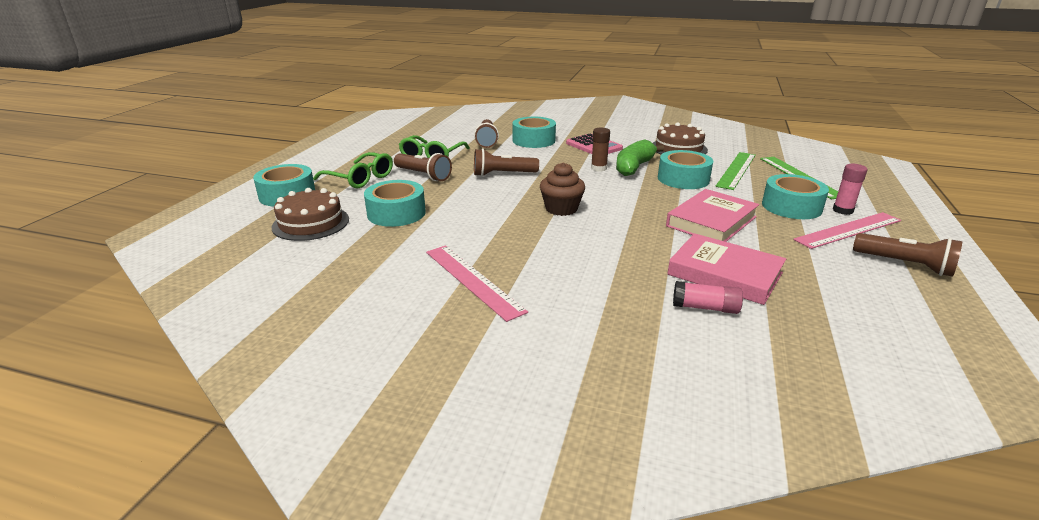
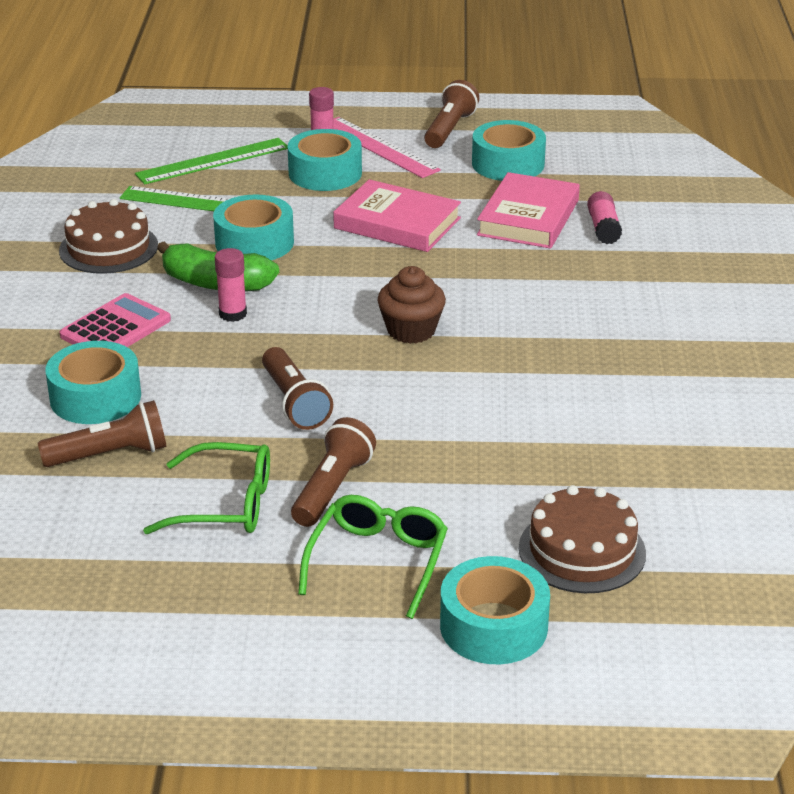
camera: 105 degrees left, 5 degrees up
turquoise tape [364,180,426,227] -> turquoise tape moved to [472,120,546,181]
pink ruler [426,246,528,322] -> none
brown glue stick [591,128,610,172] -> pink glue stick [215,248,247,322]

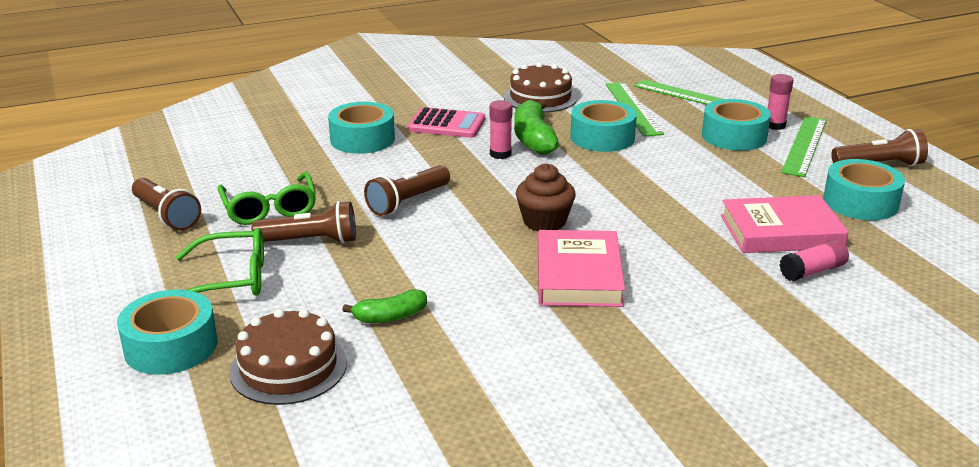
camera: 65 degrees right, 5 degrees down
brown flashlight [38,400,166,467] -> brown flashlight moved to [132,178,201,231]
pink ruler [333,117,441,178] -> green ruler [781,116,826,177]
pink book [333,179,461,252] -> pink book moved to [538,230,625,307]
none -> green banana [342,289,427,323]

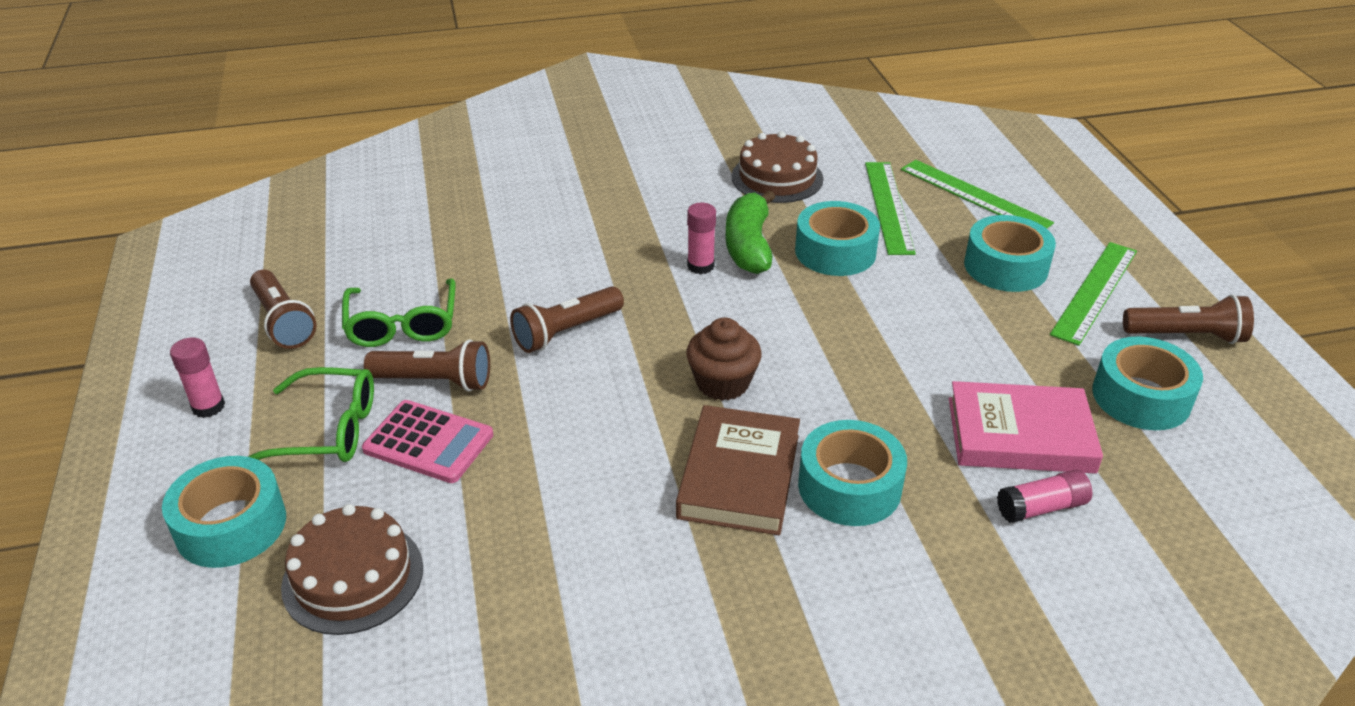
camera: 10 degrees right, 10 degrees up
turquoise tape [328,102,395,154] -> turquoise tape moved to [798,420,907,526]
green banana [342,289,427,323] -> none
pink calculator [408,107,485,138] -> pink calculator moved to [362,400,493,483]
pink book [538,230,625,307] -> brown book [676,405,800,535]
pink glue stick [768,74,793,130] -> pink glue stick moved to [170,337,225,418]

